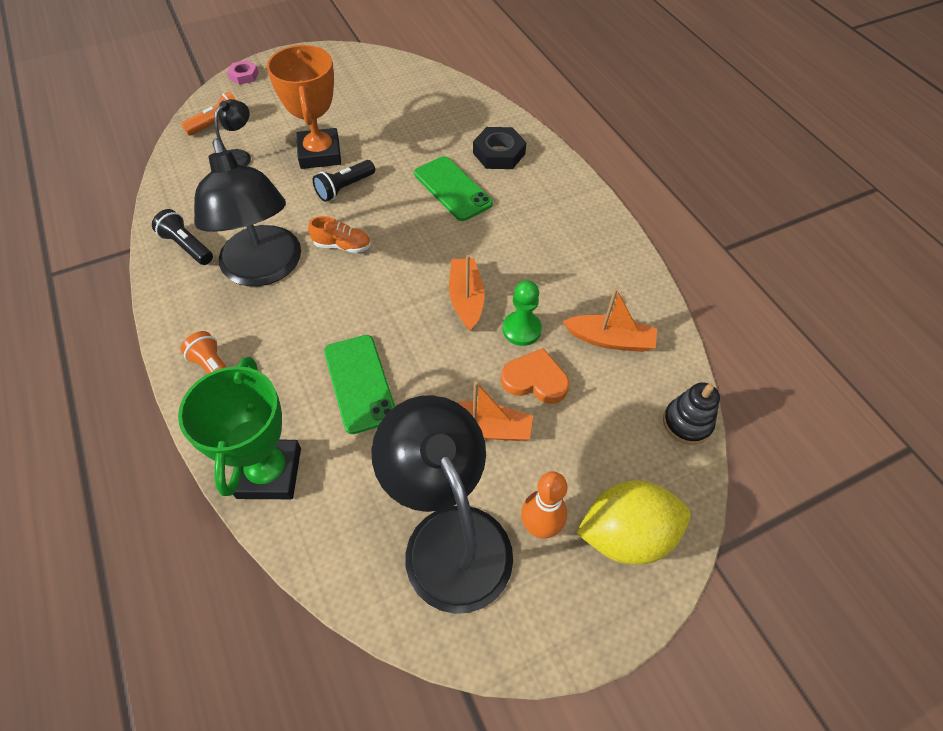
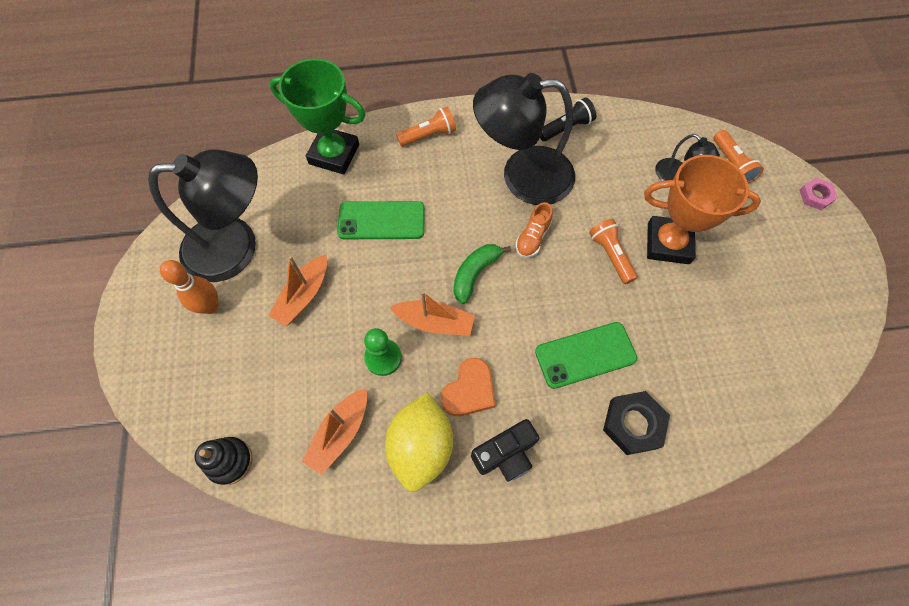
camera: 110 degrees right, 10 degrees up
black flashlight [313,160,375,202] -> orange flashlight [589,219,637,284]
orange heart [501,348,569,404] -> orange heart moved to [441,358,495,416]
yellow lemon [576,480,691,565] -> yellow lemon moved to [385,392,453,492]
none -> green banana [454,244,511,304]
none -> black camera [471,419,539,482]

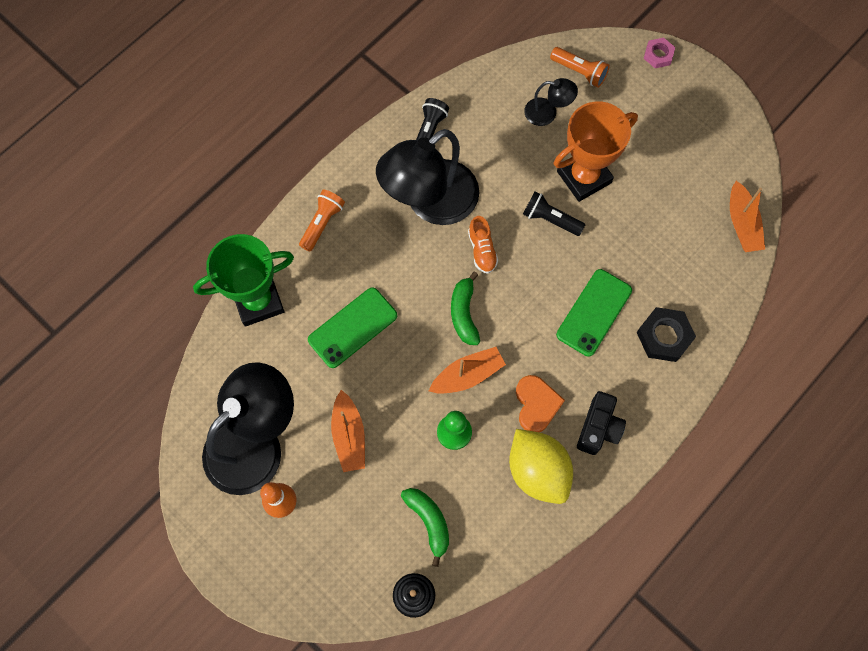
camera: 40 degrees left, 5 degrees up
orange boat [302,388,367,475] -> orange boat moved to [730,181,765,252]
orange flashlight [589,219,637,284] -> black flashlight [523,191,585,236]
none -> green banana [401,488,449,567]

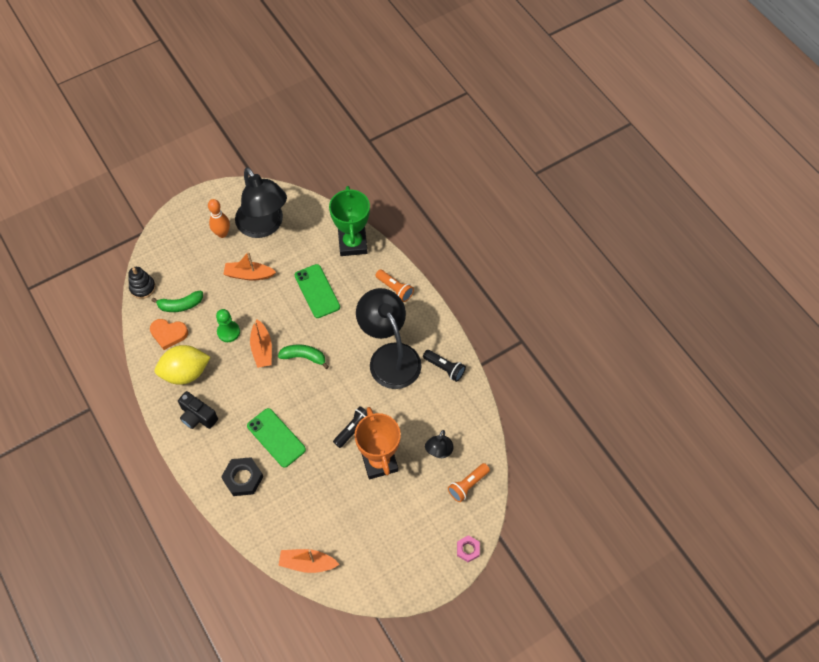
camera: 105 degrees right, 10 degrees down
orange shoe [468,216,498,274] -> none
orange heart [516,375,565,432] -> orange heart moved to [150,319,188,350]

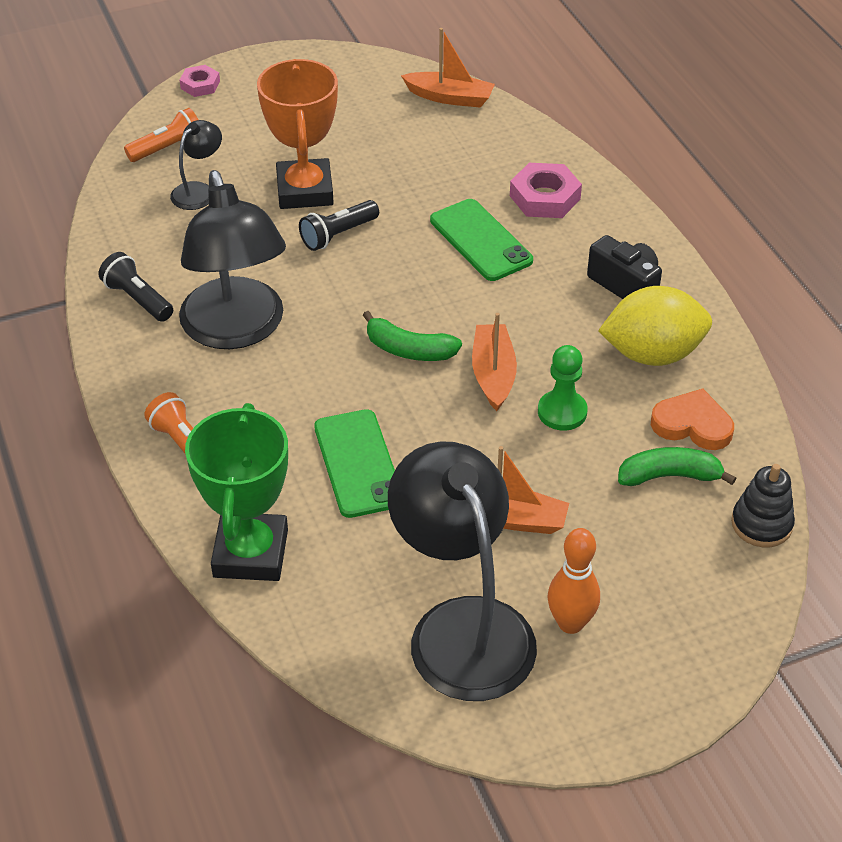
camera: 170 degrees left, 15 degrees down
black nut [221,457,263,496] -> pink nut [510,163,582,218]

